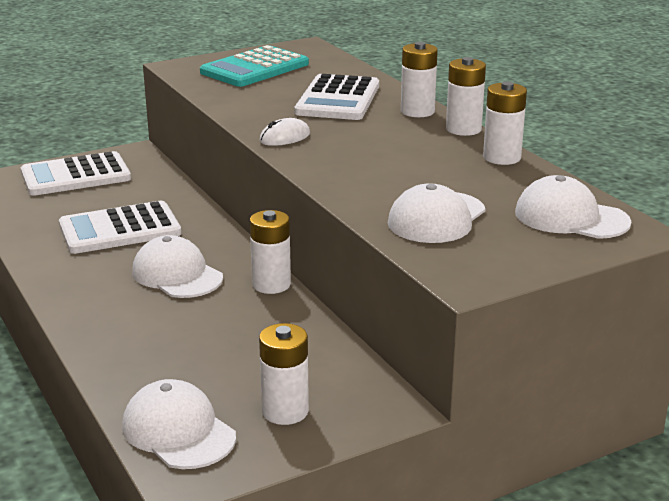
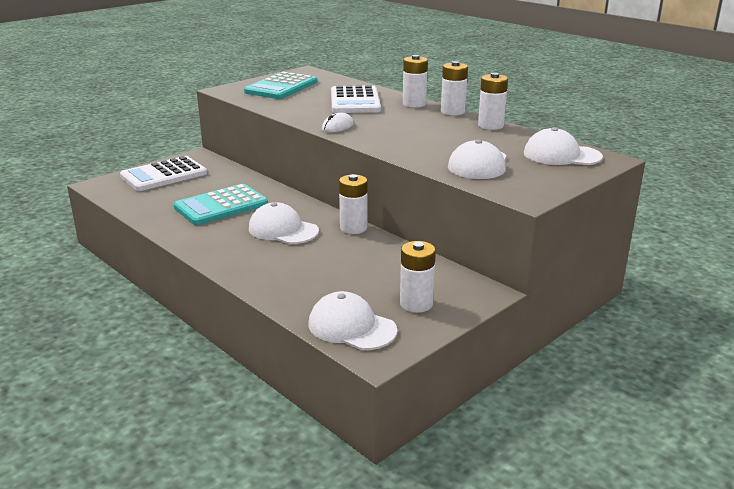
camera: 15 degrees left, 0 degrees up
white calculator [59,201,181,254] -> turquoise calculator [173,184,268,225]

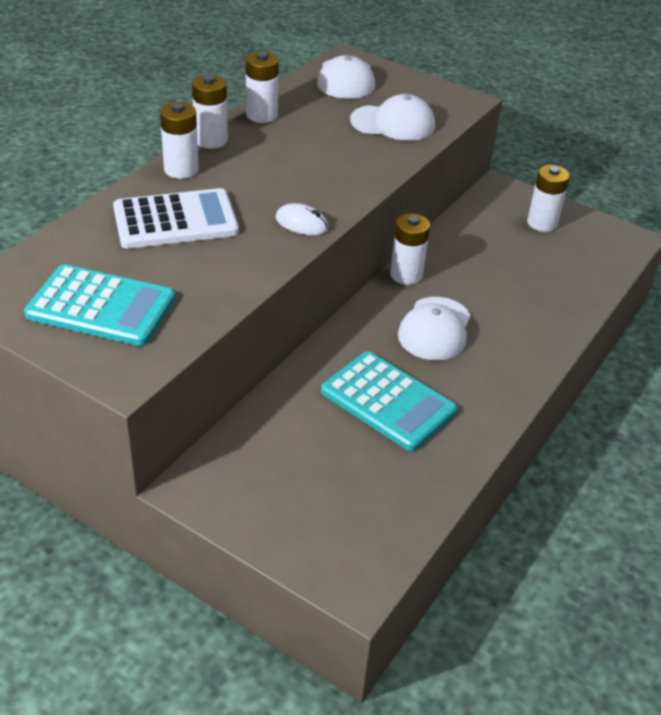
camera: 105 degrees left, 15 degrees up
white calculator [120,156,207,191] -> none
white cap [309,291,397,350] -> none

